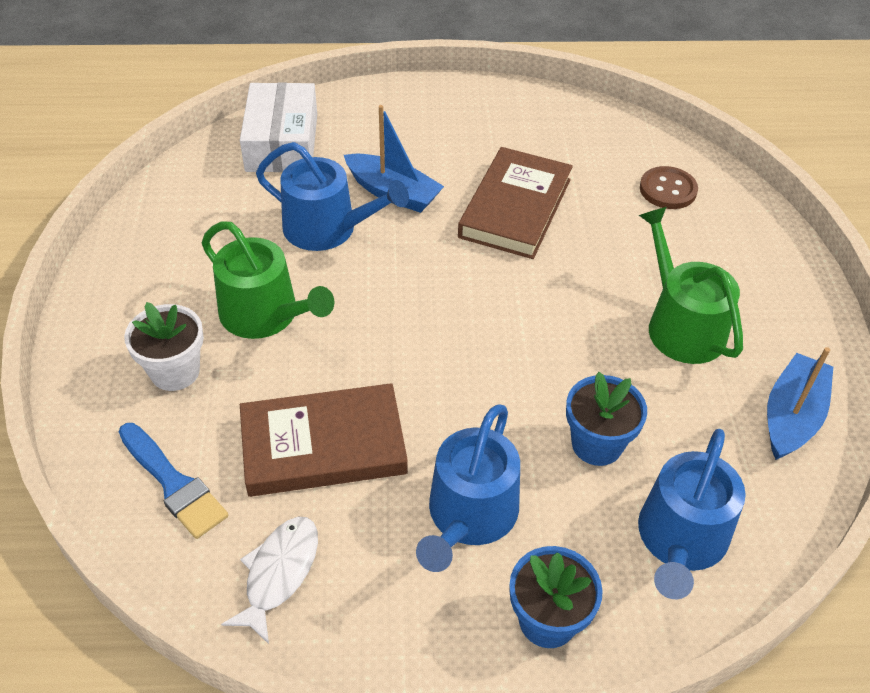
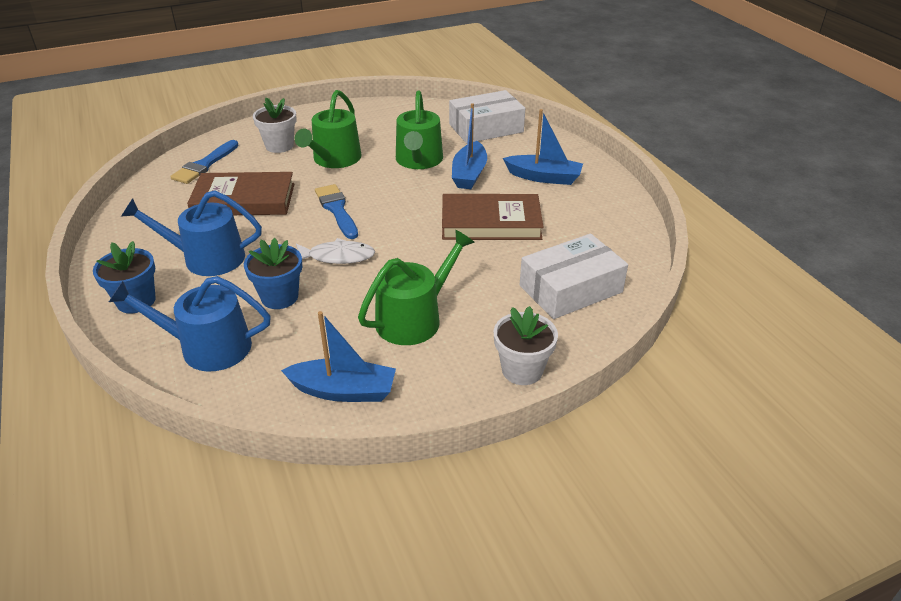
camera: 70 degrees right, 10 degrees down
white fish [221,517,318,644] -> white fish moved to [296,238,375,264]
brown book [240,383,408,497] -> brown book turned 60 degrees counterclockwise [187,172,295,215]
blue watering can [256,142,409,251] -> green watering can [396,91,443,169]
brown button [640,166,698,209] -> white box [520,234,628,319]
none -> blue brush [315,184,358,239]
none -> white flower pot [494,306,558,385]
none -> blue boat [503,109,583,185]

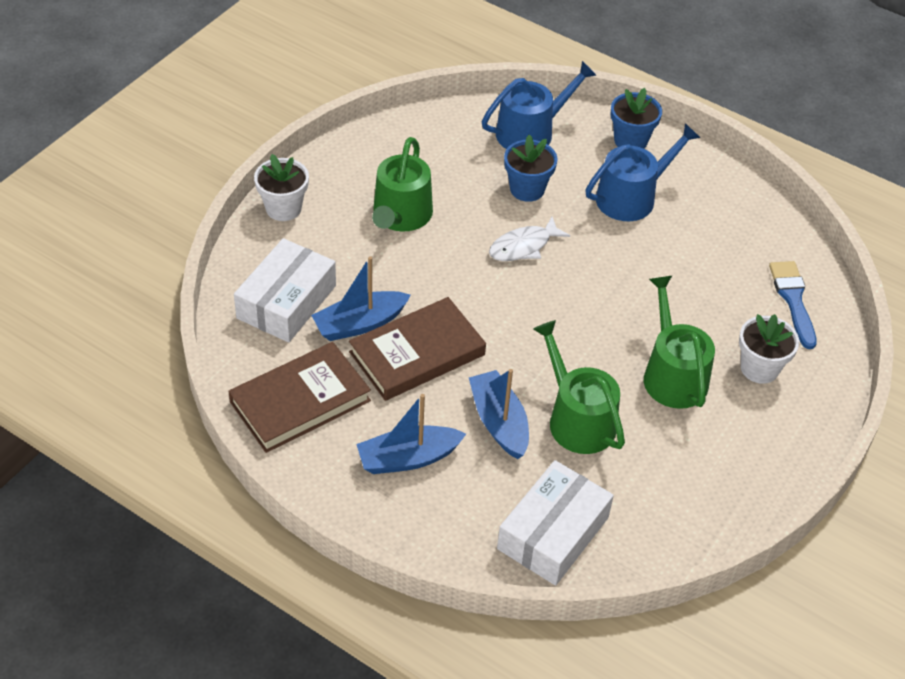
camera: 145 degrees right, 10 degrees up
brown book [187,172,295,215] -> brown book moved to [228,342,371,453]
blue boat [281,311,396,402] -> blue boat moved to [311,256,411,341]
blue brush [315,184,358,239] -> none

